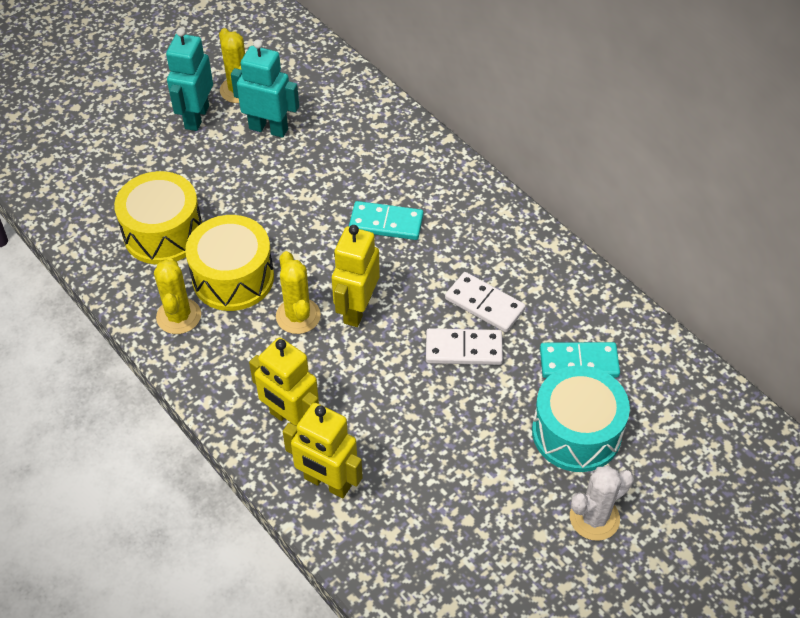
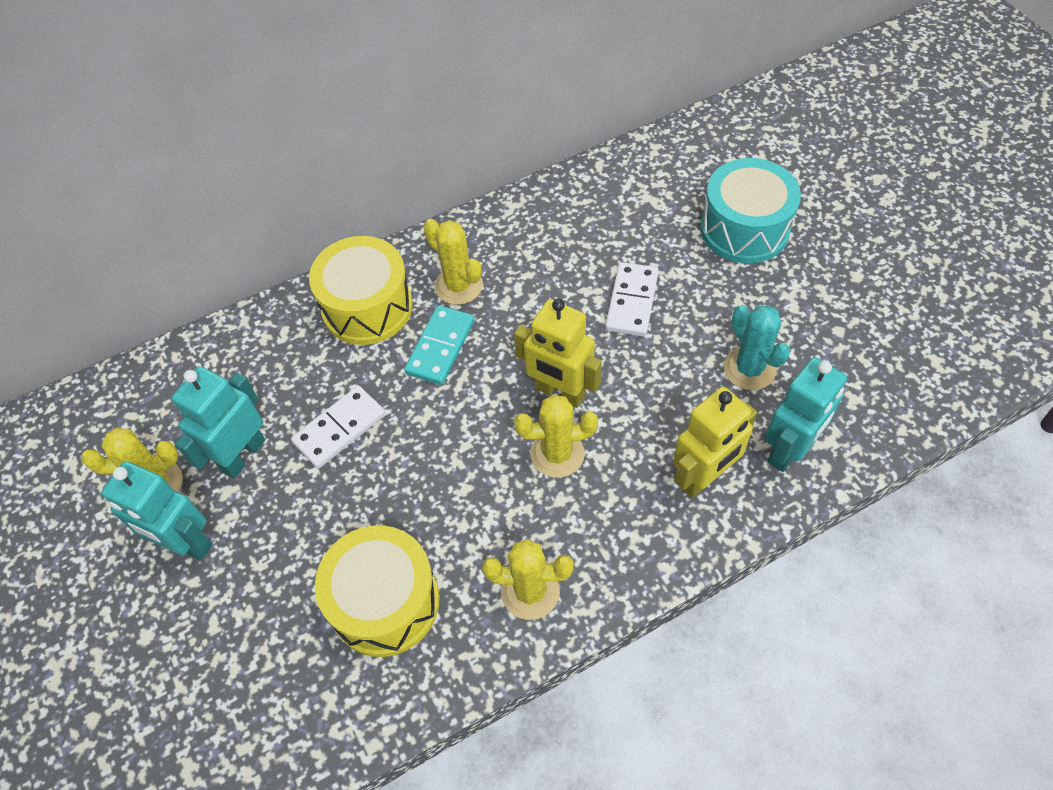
camera: 75 degrees left, 5 degrees up
yellow drum [185,215,274,311] -> yellow drum moved to [309,236,413,345]
yellow robot [282,403,363,498] -> turquoise robot [765,357,847,472]
white domino [445,272,525,332] -> white domino moved to [291,386,386,469]
turquoise domino [540,342,620,378] -> none
white cactus [570,465,634,541] -> none
none -> yellow cactus [423,219,483,305]
none -> turquoise cactus [724,305,790,390]

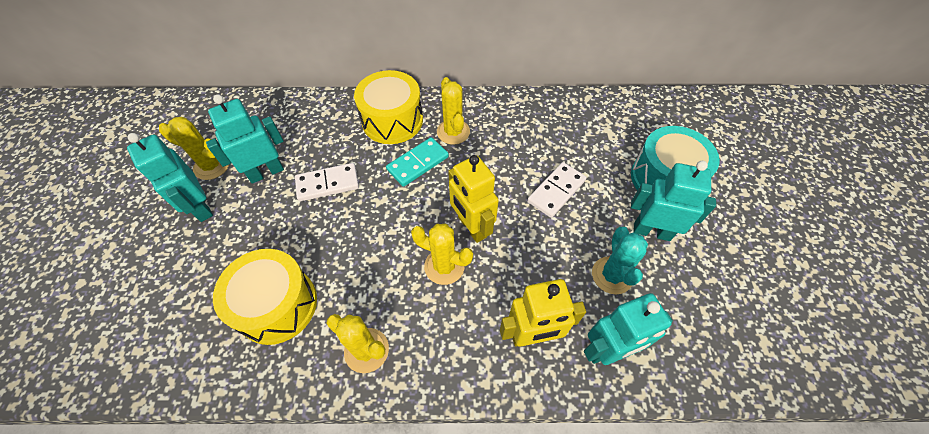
camera: 25 degrees right, 0 degrees up
none -> turquoise robot [631,161,716,241]

